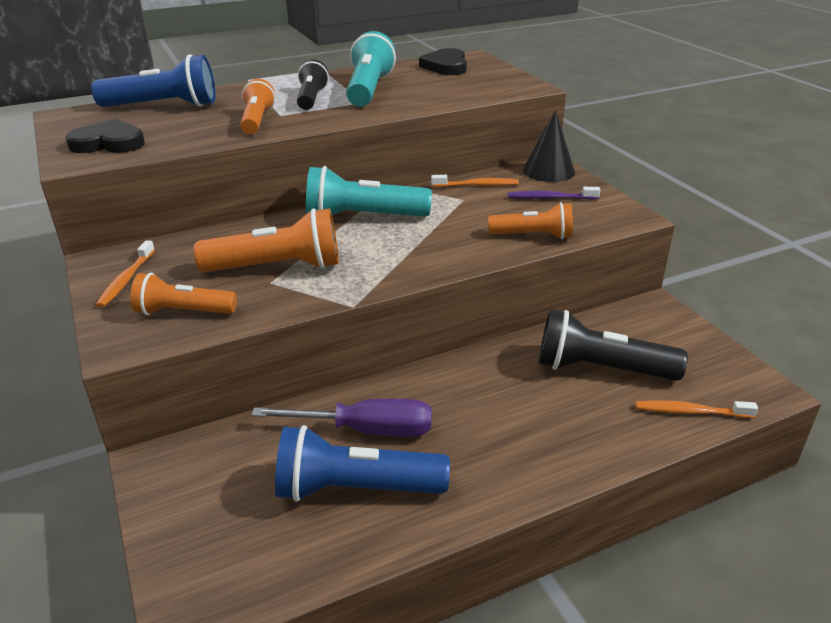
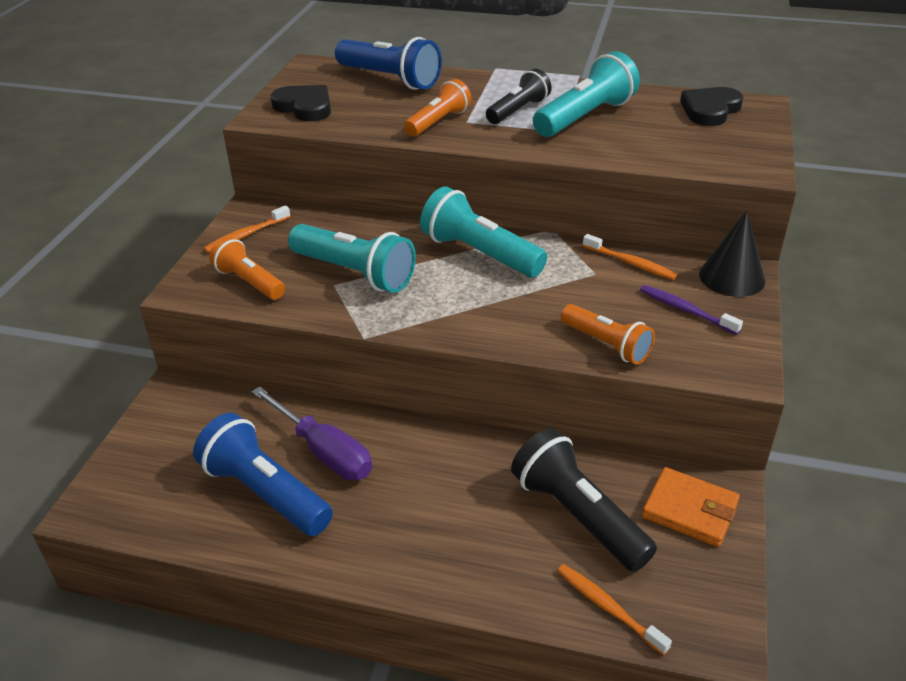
camera: 40 degrees right, 5 degrees up
orange flashlight [194,208,339,272] -> turquoise flashlight [288,224,416,293]
none -> orange wallet [642,467,740,547]

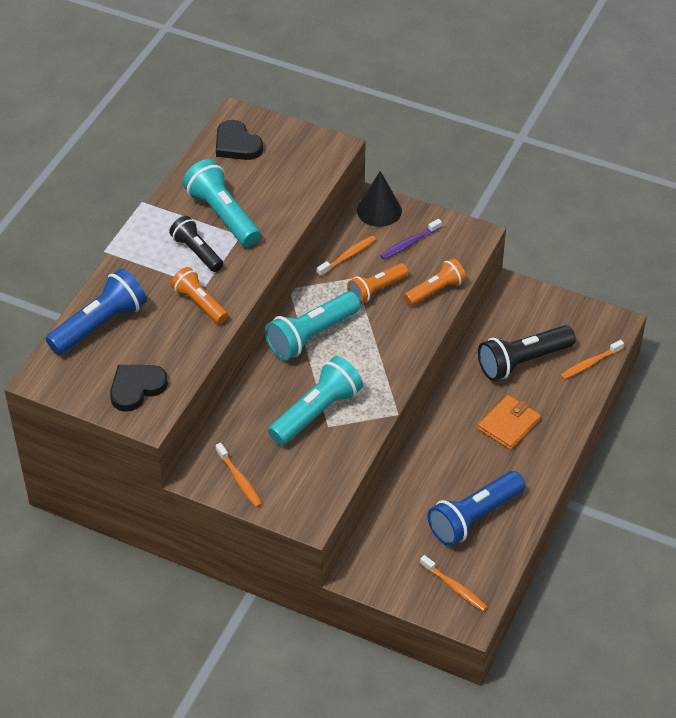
camera: 80 degrees left, 10 degrees up
orange flashlight [209,236,285,300] -> orange flashlight moved to [347,263,408,304]
purple screwdriver [252,386,372,480] -> none
orange wallet [642,467,740,547] -> orange wallet moved to [478,395,541,450]
none -> orange toothbrush [420,555,487,611]

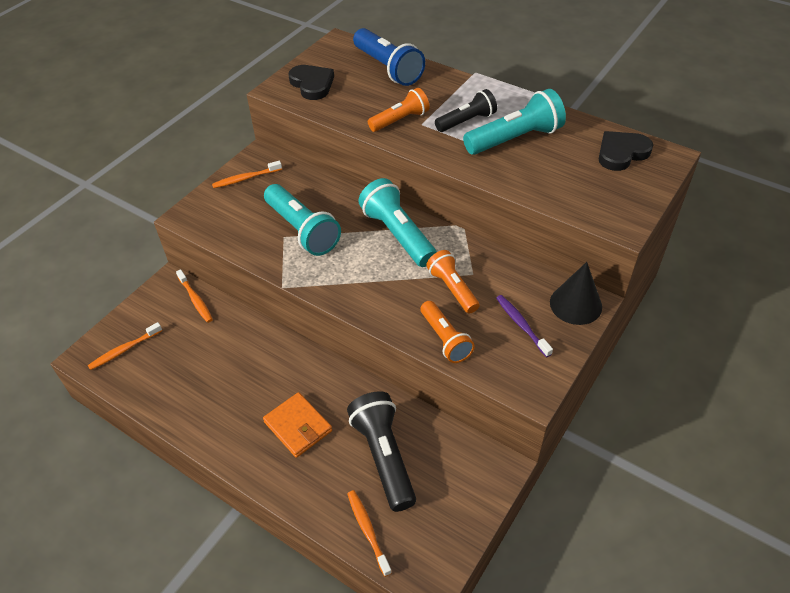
camera: 100 degrees right, 0 degrees up
orange toothbrush [317,236,376,276] -> orange toothbrush moved to [176,269,213,323]
blue flashlight [427,471,525,546] -> none

